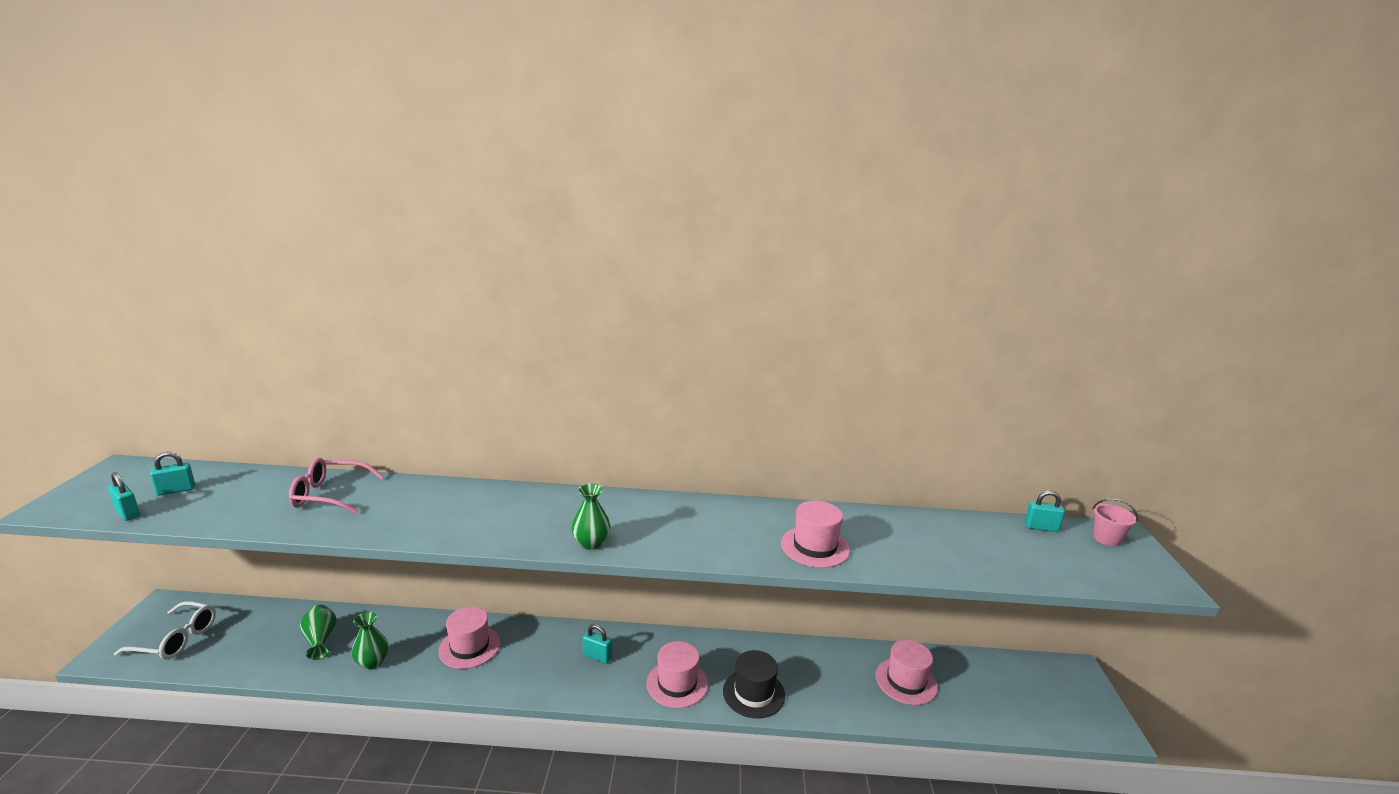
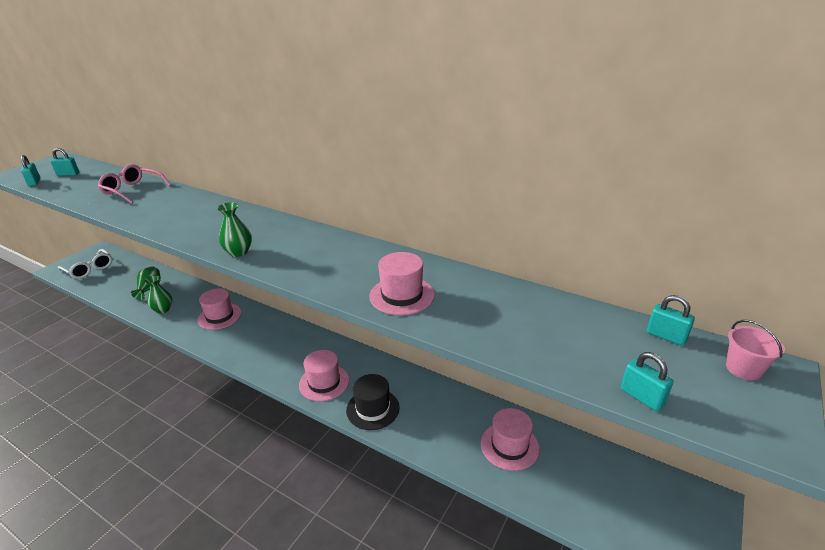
camera: 30 degrees right, 10 degrees up
turquoise padlock [582,624,612,664] -> turquoise padlock moved to [621,352,673,411]

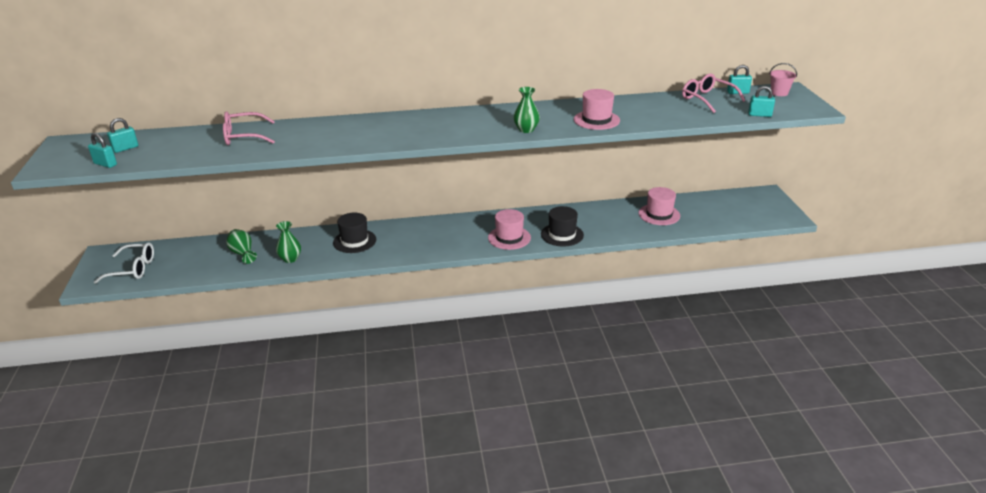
camera: 40 degrees left, 0 degrees up
pink hat [198,288,242,330] -> black hat [333,213,376,253]
green vase [217,202,252,257] -> green vase moved to [514,87,540,133]
none -> pink glasses [682,73,746,113]

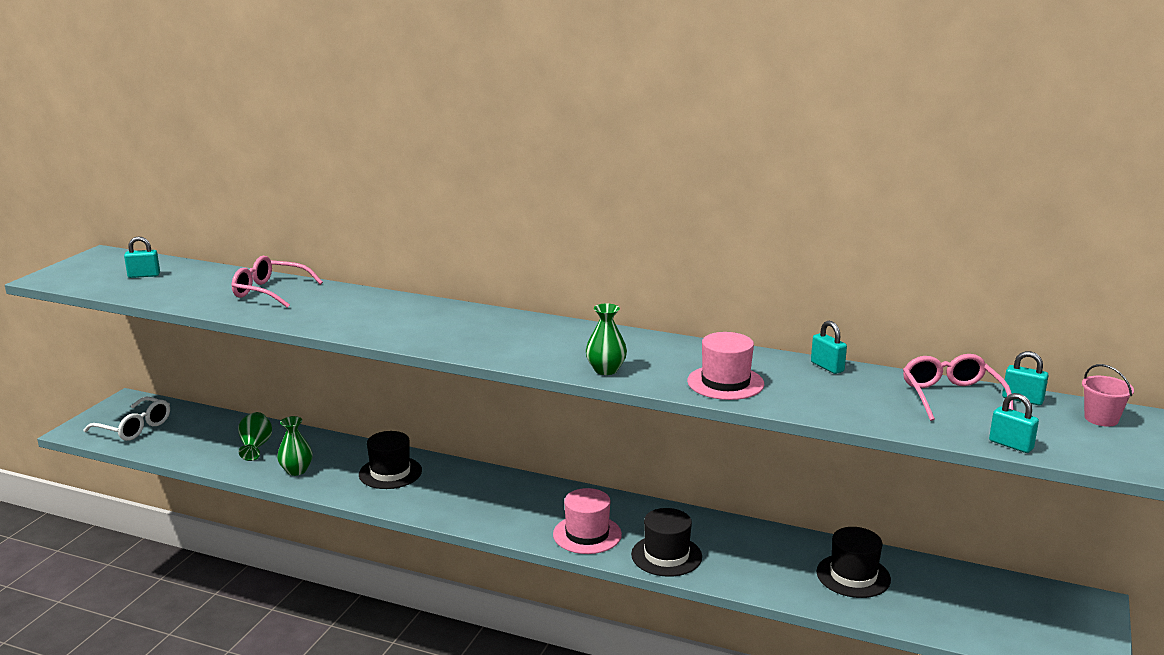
camera: 30 degrees right, 10 degrees down
turquoise padlock [88,133,117,168] -> turquoise padlock moved to [811,321,847,374]
pink hat [639,187,680,225] -> black hat [816,527,891,598]

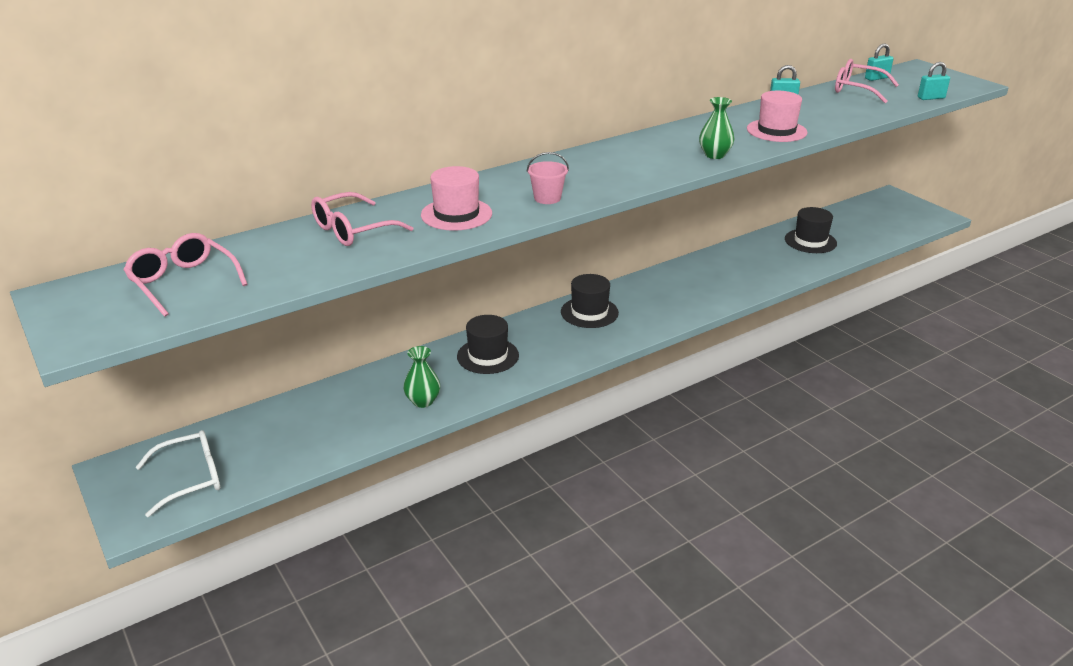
camera: 55 degrees left, 10 degrees up
turquoise padlock [124,236,160,278] -> pink glasses [123,233,248,317]
green vase [238,412,272,461] -> none
pink hat [553,488,622,554] -> pink hat moved to [421,166,492,231]
black hat [631,508,702,577] -> black hat moved to [561,274,619,328]
pink bucket [1082,364,1134,427] -> pink bucket moved to [527,152,569,204]

